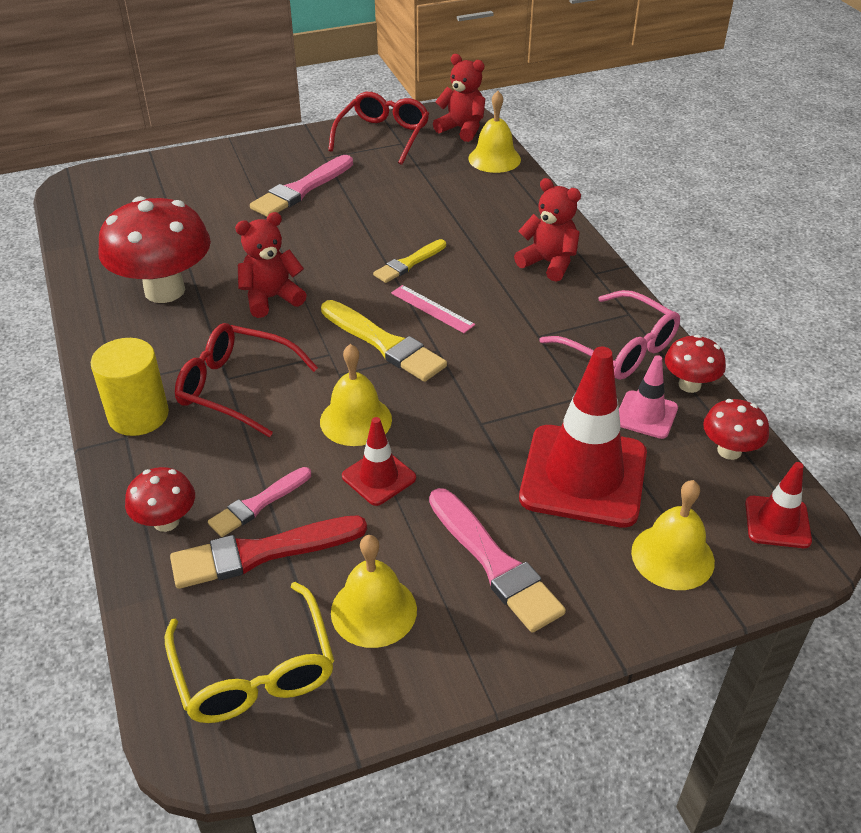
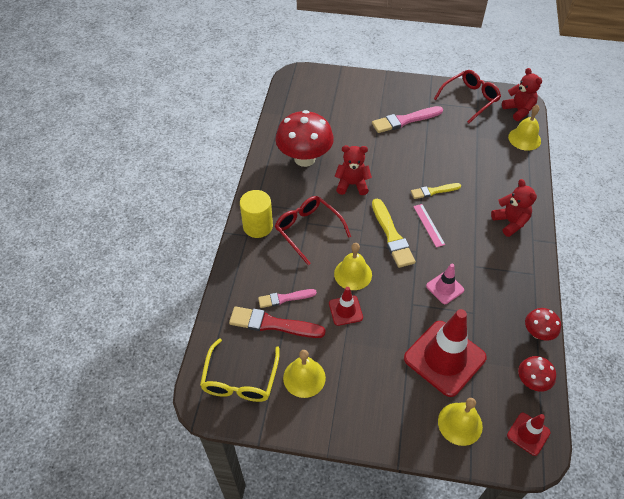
camera: 30 degrees right, 10 degrees up
red mushroom [125,467,195,532] -> none
pink brush [429,488,566,633] -> none
pink glasses [539,290,680,380] -> none
pink traffic cone [619,355,678,439] -> pink traffic cone moved to [426,264,464,304]

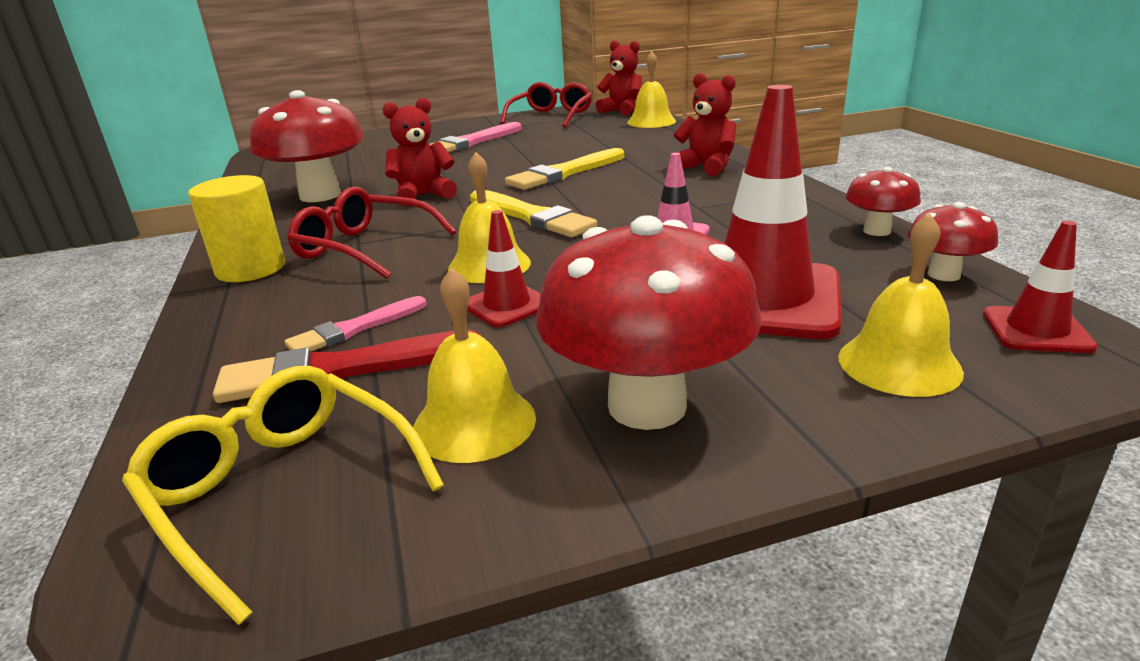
camera: 25 degrees left, 25 degrees down
yellow glasses [200,338,280,402] -> yellow glasses turned 150 degrees clockwise [122,366,444,625]
yellow brush [411,183,461,199] -> yellow brush [505,148,624,190], size x1.60
pink ruler [413,204,445,247] -> none
none -> red mushroom [536,215,762,430]

